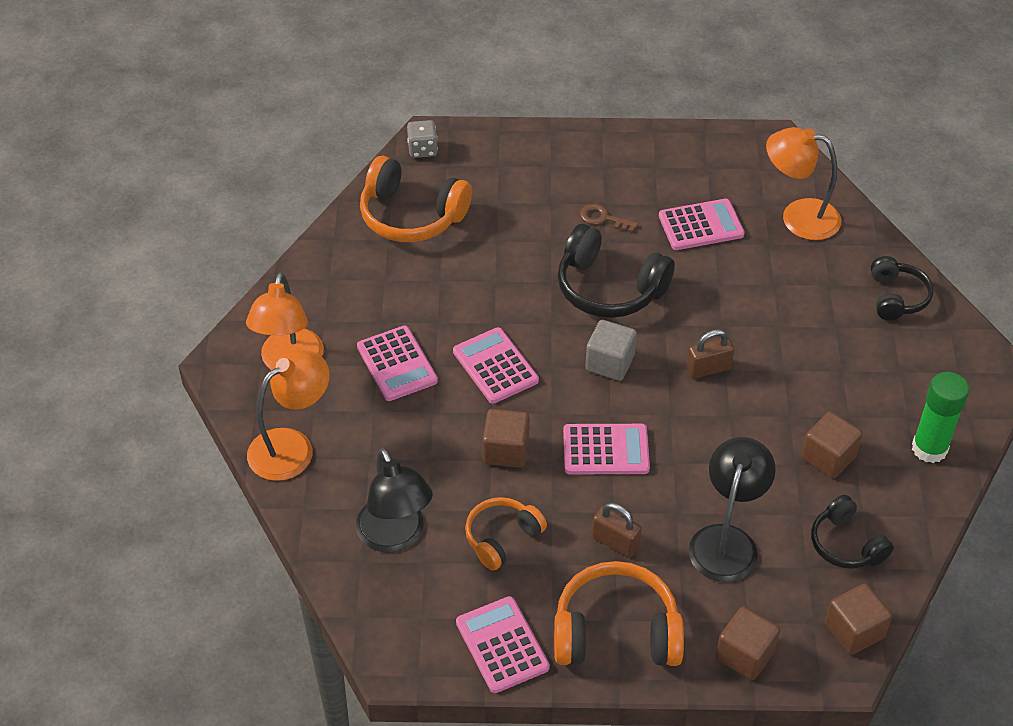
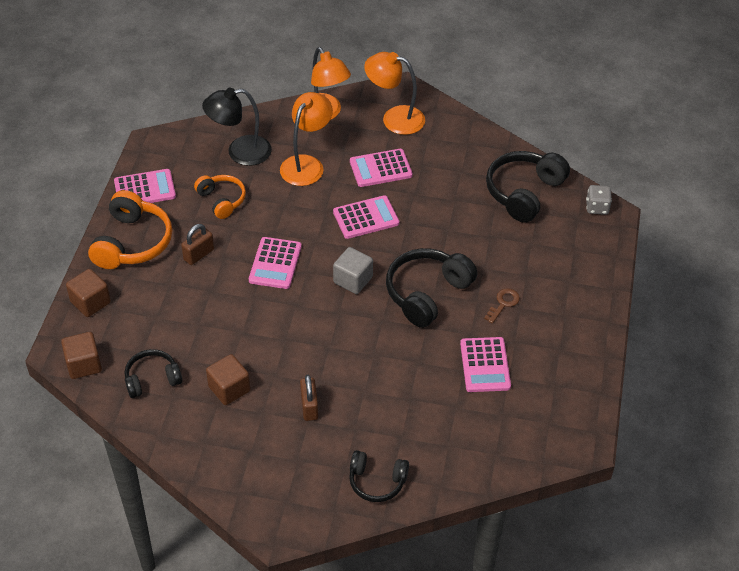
camera: 100 degrees right, 0 degrees up
orange headphones [360,156,472,242] -> black headphones [486,151,570,223]
brown cube [483,409,530,468] -> none
brown padlock [687,329,734,379] -> brown padlock moved to [300,375,318,421]
black lamp [689,437,776,582] -> none
orange lamp [766,127,842,240] -> orange lamp moved to [280,92,333,186]
green glue stick [912,372,969,463] -> none

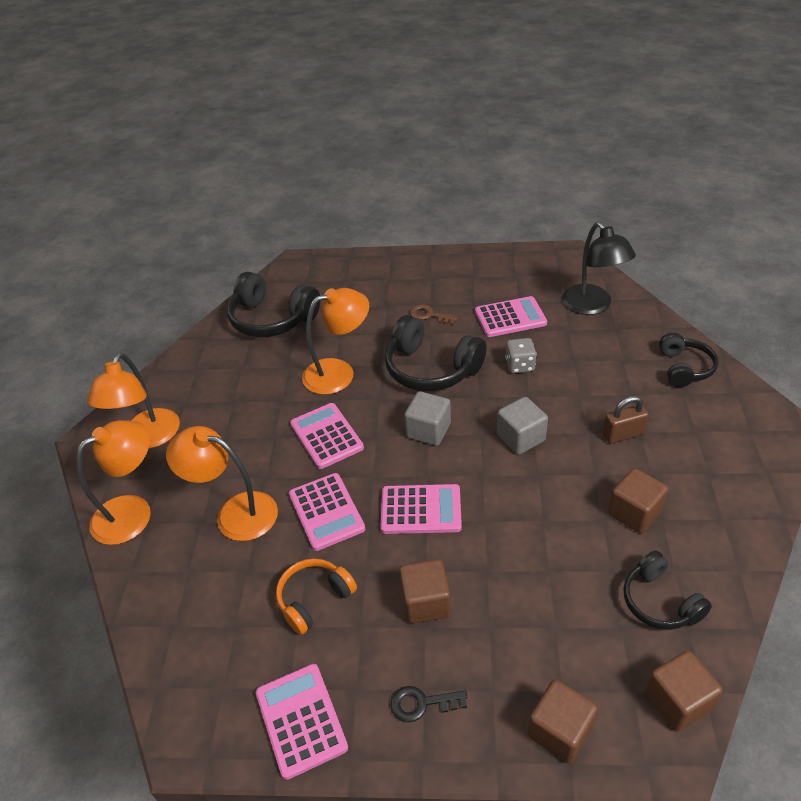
camera: 95 degrees left, 5 degrees down
orange headphones [88,190,172,269] -> black key [391,686,467,723]
brown padlock [181,224,214,265] -> brown cube [399,559,451,624]
black lamp [202,88,272,166] -> black lamp moved to [562,222,636,315]
pink calculator [350,149,413,187] -> pink calculator moved to [289,473,365,551]
grey dice [586,185,612,215] -> grey dice moved to [505,338,537,373]
none -> orange lamp [302,288,369,395]
none -> grey cube [497,397,548,455]

